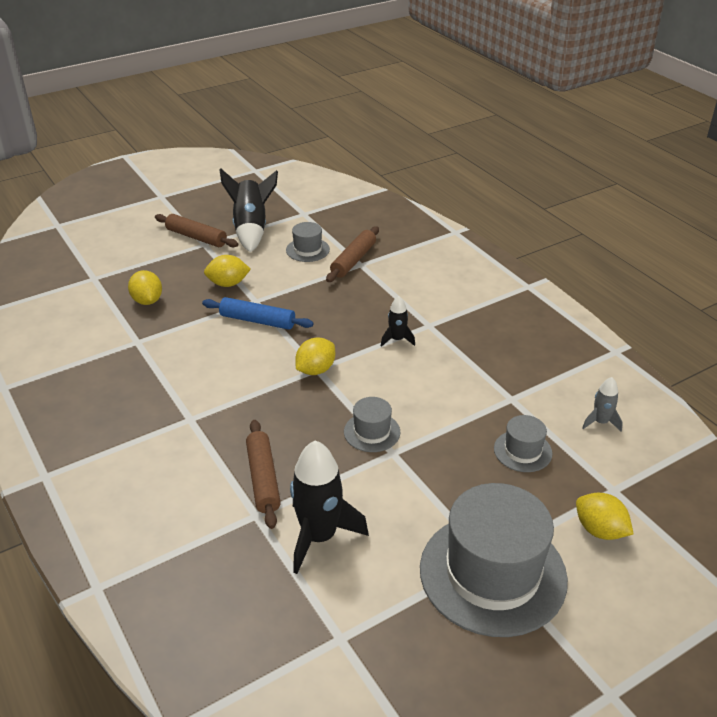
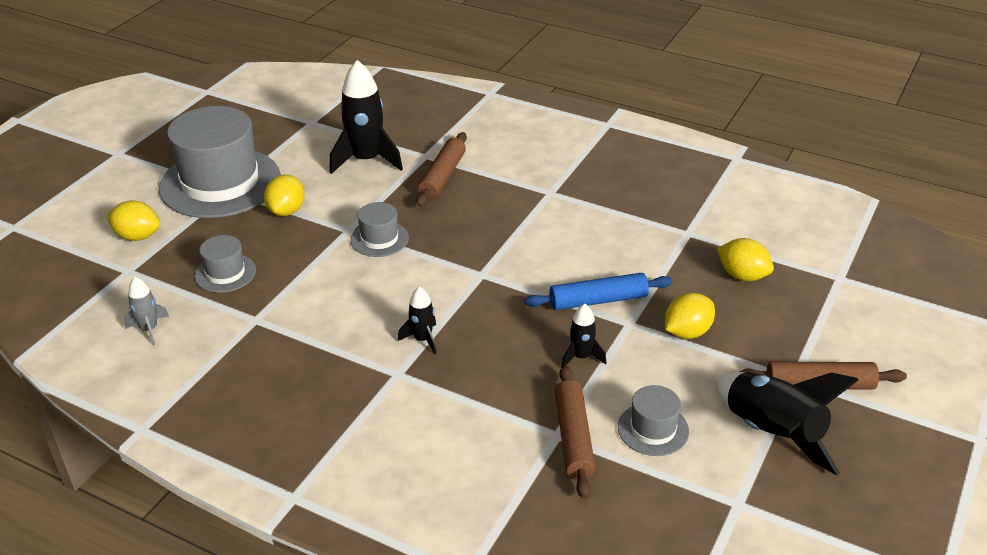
camera: 150 degrees right, 0 degrees up
brown rolling pin [246,420,281,529] -> brown rolling pin turned 60 degrees clockwise [416,132,467,207]
yellow lemon [295,338,335,375] -> yellow lemon moved to [264,175,305,216]
none -> black rocket [561,304,606,368]

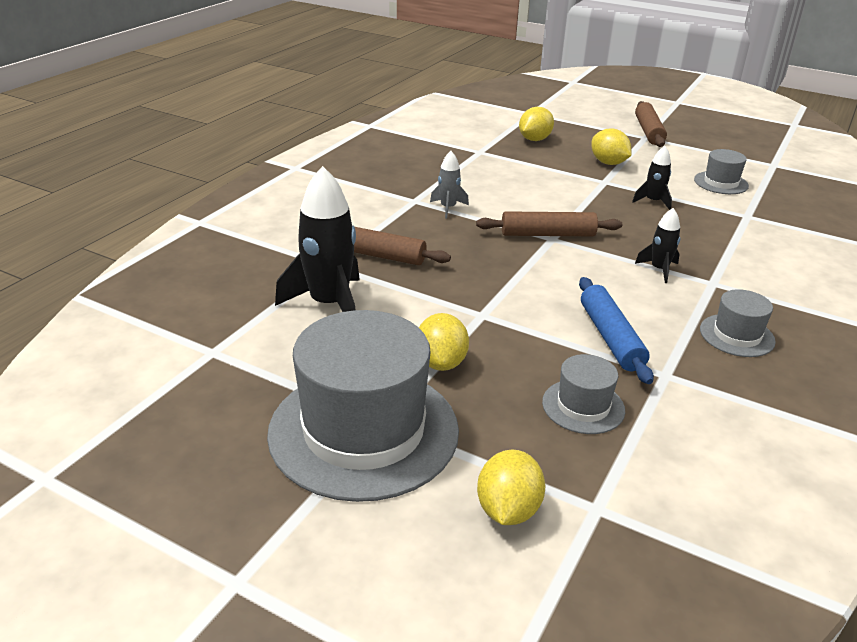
camera: 90 degrees left, 5 degrees down
grey rocket [124,277,169,345] -> grey rocket moved to [430,151,469,219]
yellow lemon [264,175,305,216] -> yellow lemon turned 75 degrees clockwise [419,313,469,371]
grey hat [350,202,409,257] -> grey hat moved to [700,289,776,357]
blue rolling pin [524,273,672,310] -> blue rolling pin moved to [579,277,654,384]
brown rolling pin [555,365,595,499] -> brown rolling pin moved to [476,211,622,236]
black rocket [715,372,859,475] -> none

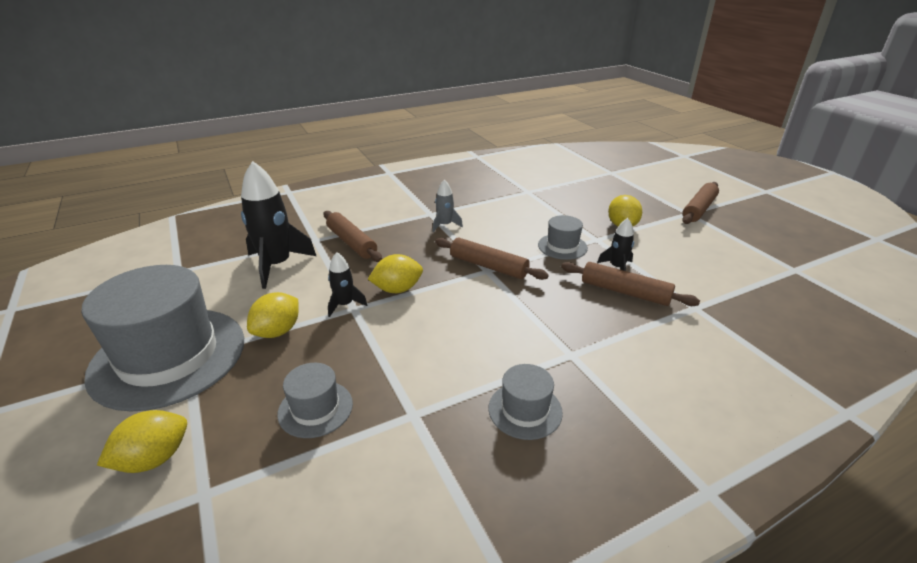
camera: 35 degrees right, 0 degrees up
yellow lemon [519,107,554,141] -> yellow lemon moved to [368,254,423,293]
blue rolling pin [579,277,654,384] -> none
black rocket [635,208,681,283] -> black rocket moved to [328,252,367,317]
grey hat [694,149,749,194] -> grey hat moved to [538,215,588,260]
none -> brown rolling pin [561,262,700,306]

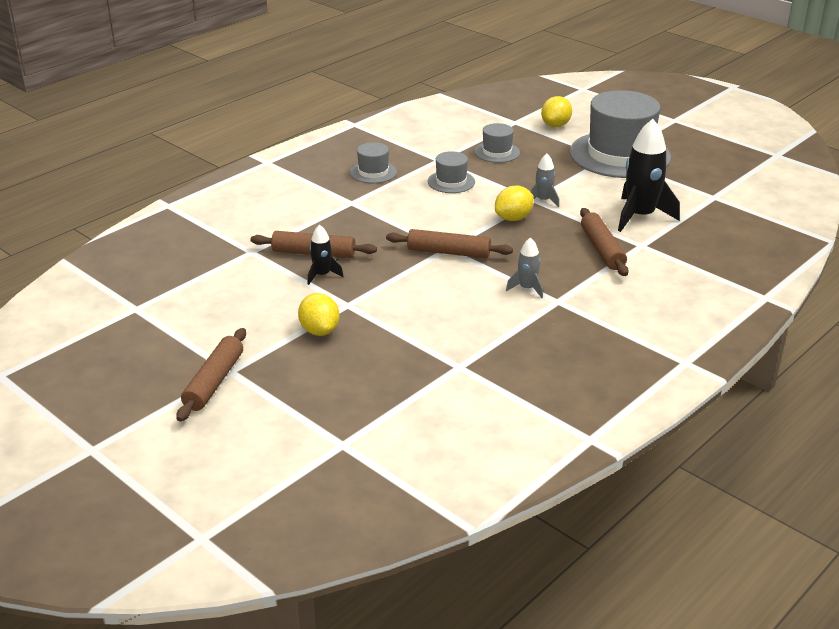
camera: 160 degrees right, 0 degrees up
yellow lemon [247,292,299,338] -> none
brown rolling pin [323,211,382,262] -> brown rolling pin turned 45 degrees clockwise [580,208,629,276]
black rocket [328,252,367,317] -> grey rocket [530,154,559,207]
grey hat [538,215,588,260] -> grey hat moved to [428,151,475,193]

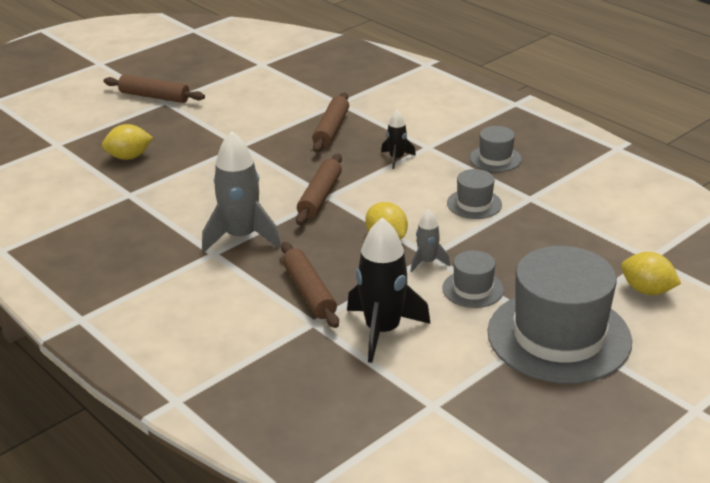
camera: 95 degrees right, 0 degrees up
yellow lemon [298,293,340,336] -> yellow lemon moved to [102,124,153,160]
black rocket [308,225,344,285] -> black rocket moved to [381,110,416,169]
grey hat [475,123,520,163] -> grey hat moved to [442,250,504,308]
grey rocket [506,237,543,298] -> grey rocket [202,131,281,253], size x1.97
brown rolling pin [580,208,629,276] -> brown rolling pin turned 75 degrees clockwise [281,242,339,328]

